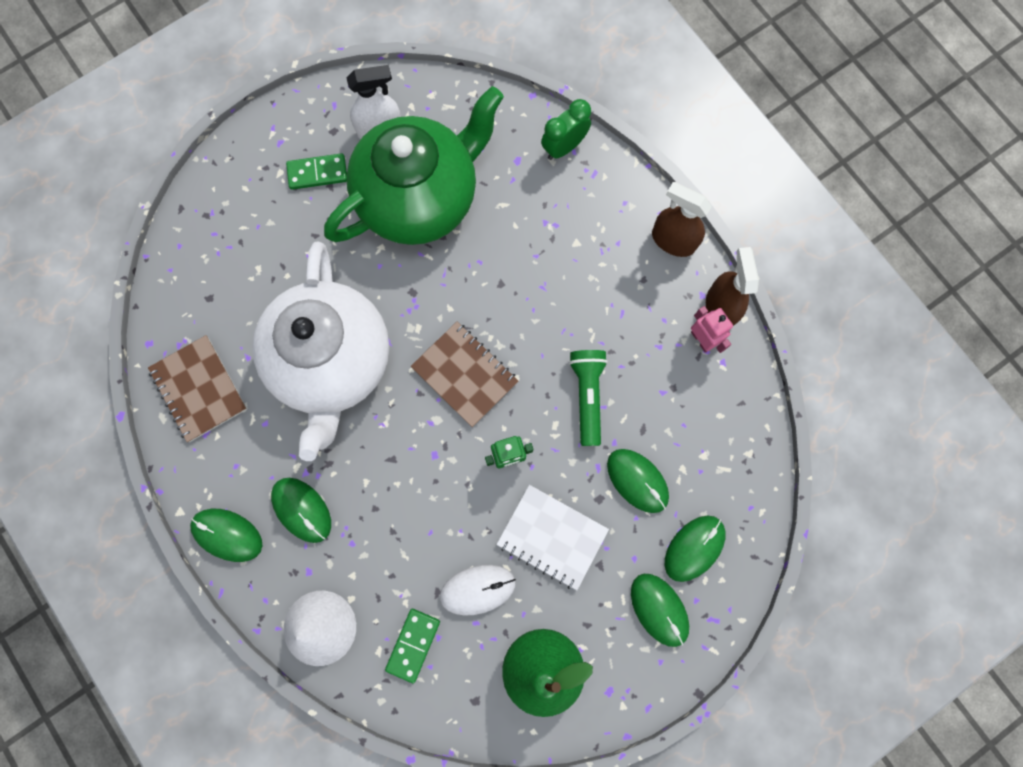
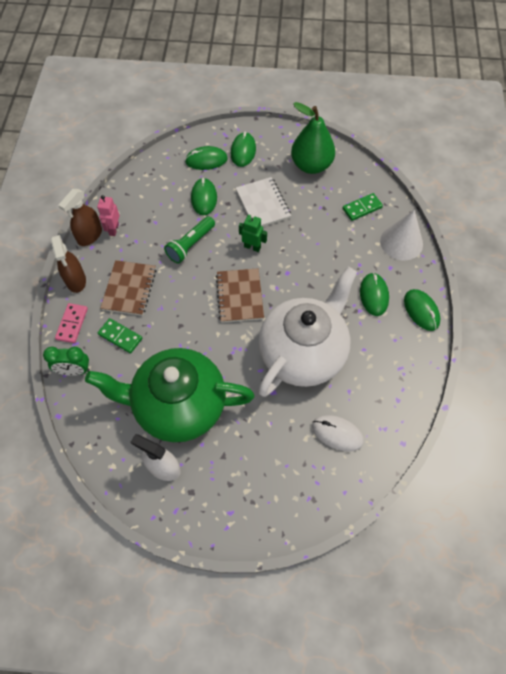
camera: 140 degrees left, 15 degrees down
brown notebook [148,335,247,442] -> brown notebook moved to [100,260,156,316]
green domino [286,153,347,190] -> green domino moved to [98,318,142,354]
white mouse [440,565,516,615] -> white mouse moved to [312,415,364,451]
none -> pink domino [55,303,88,343]

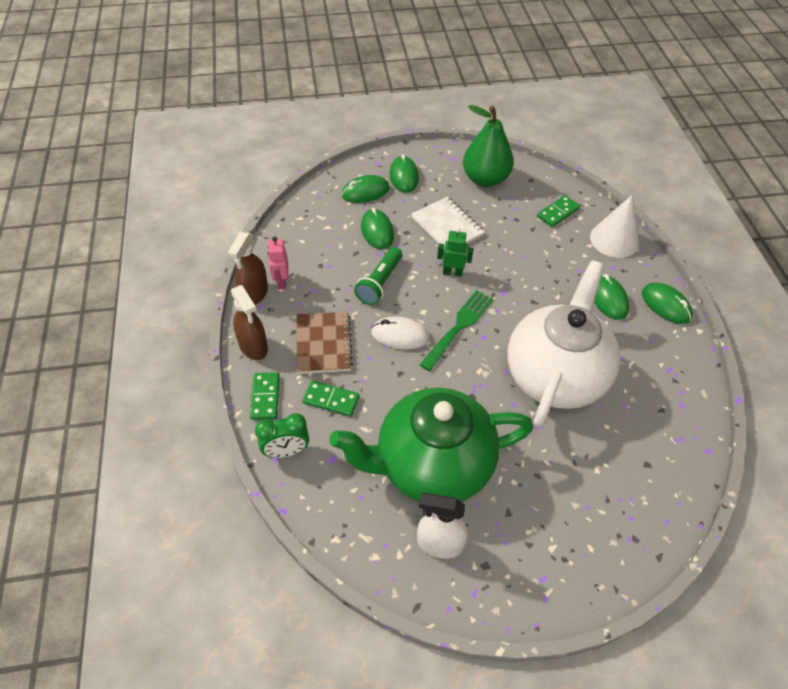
camera: 15 degrees left, 10 degrees down
pink domino [55,303,88,343] -> green domino [250,372,280,420]
brown notebook [216,268,264,323] -> green fork [420,290,493,371]
white mouse [312,415,364,451] -> white mouse moved to [371,317,429,350]

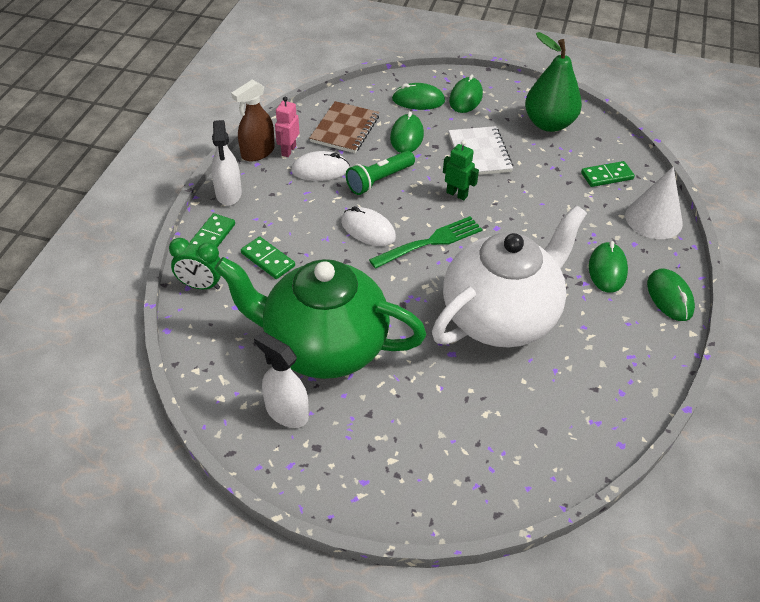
camera: 25 degrees right, 5 degrees down
brown spray bottle [231,285,268,360] -> white spray bottle [211,120,242,206]
brown notebook [296,312,353,374] -> brown notebook moved to [309,101,379,153]
none -> white mouse [291,151,350,181]

